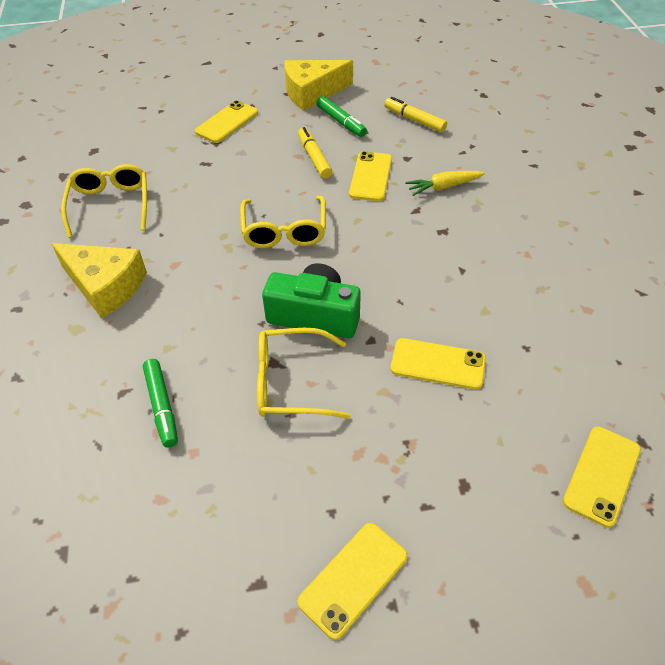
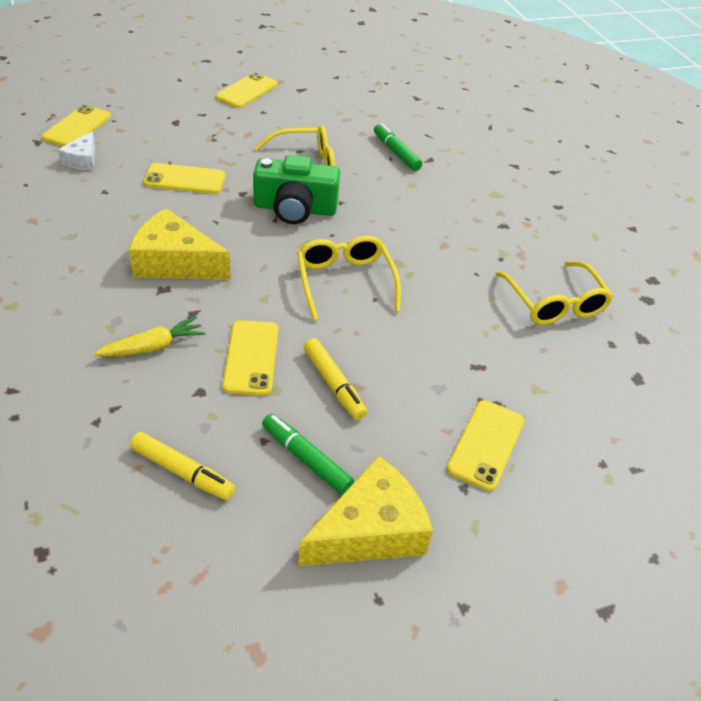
camera: 165 degrees right, 5 degrees down
yellow cheese [51,243,147,319] -> yellow cheese moved to [129,208,231,279]
none -> white cheese [58,131,95,170]

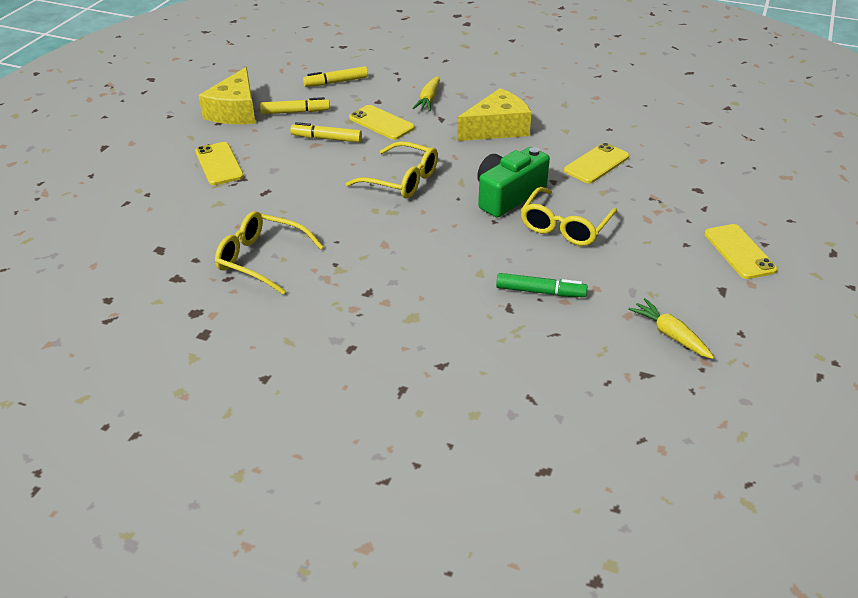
camera: 135 degrees right, 5 degrees down
yellow phone [42,105,111,147] -> none
white cheese [58,131,95,170] -> none
green marker [262,413,354,495] -> yellow marker [260,97,330,114]
none -> yellow carrot [628,298,714,359]

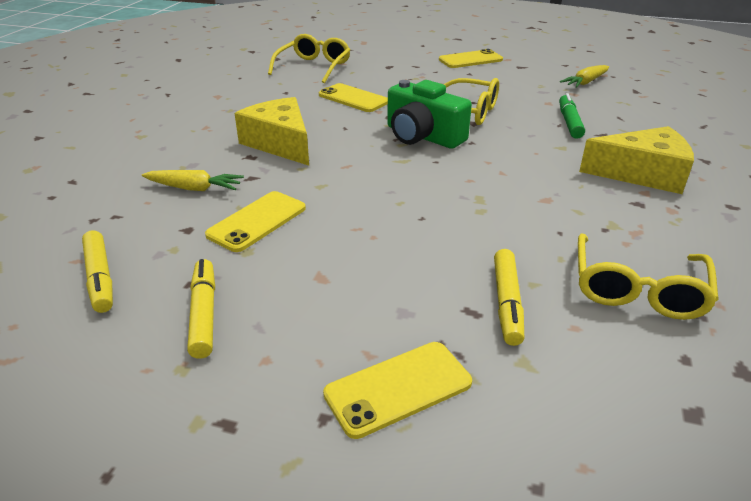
camera: 95 degrees left, 5 degrees down
yellow cheese [199,67,256,124] -> yellow cheese moved to [579,126,694,194]
yellow marker [290,122,362,142] -> yellow marker moved to [494,249,524,346]
yellow glasses [346,141,438,198] -> yellow glasses moved to [268,34,350,83]

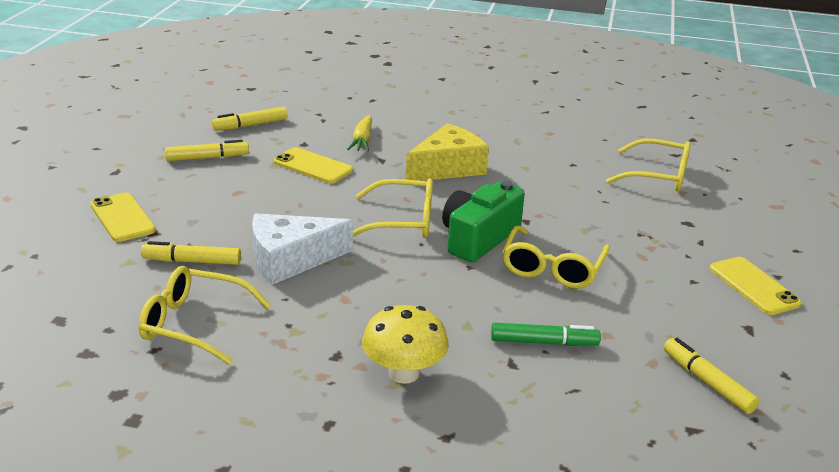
camera: 85 degrees right, 5 degrees down
yellow phone [319,83,388,112] -> none
yellow carrot [560,65,609,88] -> yellow marker [664,338,760,414]
yellow cheese [579,126,694,194] -> yellow mushroom [362,305,449,384]
none -> white cheese [252,213,353,285]
none -> yellow glasses [353,178,433,238]

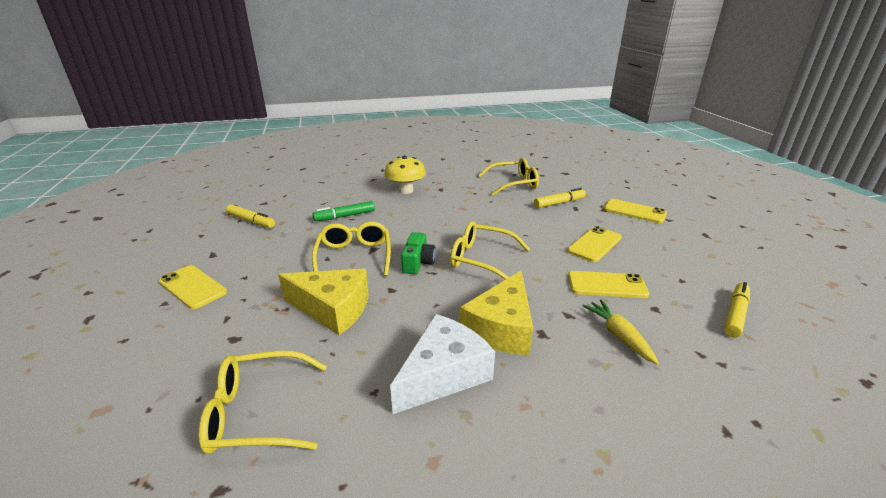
camera: 155 degrees right, 0 degrees up
yellow marker [165,140,249,161] -> none
white cheese [252,213,353,285] -> white cheese moved to [390,314,495,414]
yellow glasses [353,178,433,238] -> yellow glasses turned 45 degrees clockwise [450,221,530,280]
green camera [442,181,525,262] -> green camera [401,232,436,274], size x0.62
none -> yellow cheese [278,269,369,335]
none -> yellow phone [567,226,622,262]

